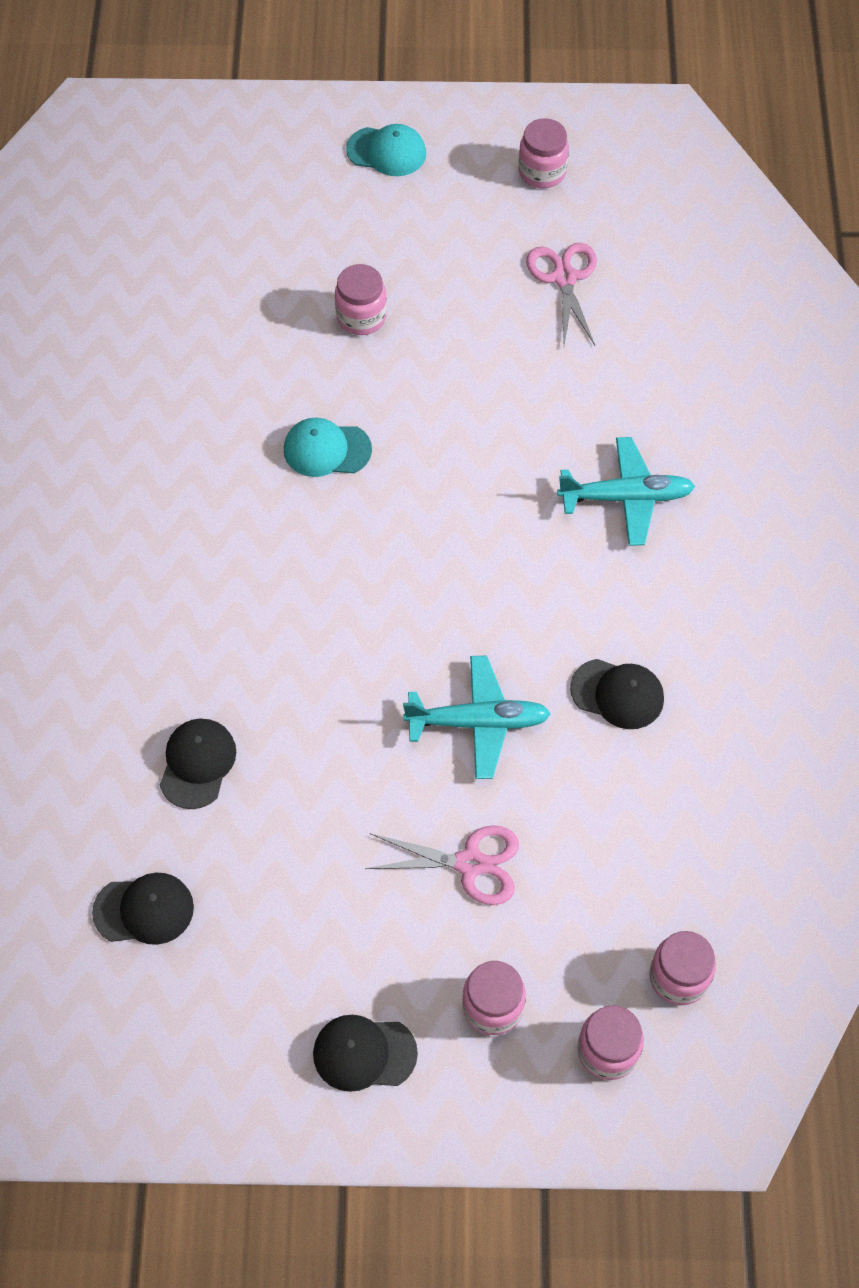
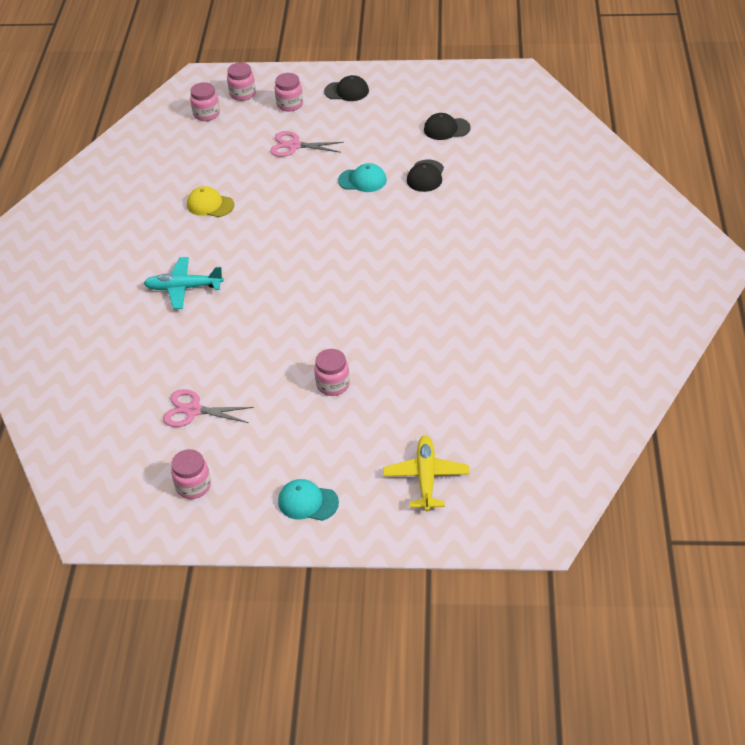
camera: 175 degrees left, 15 degrees down
turquoise cap [284,418,372,477] -> turquoise cap moved to [338,163,387,192]
turquoise plane [403,656,551,779] -> none
pink scissors [526,243,597,345] -> pink scissors turned 105 degrees clockwise [163,389,254,427]
black cap [570,659,664,729] -> yellow cap [187,186,234,217]
none -> yellow plane [383,436,469,511]

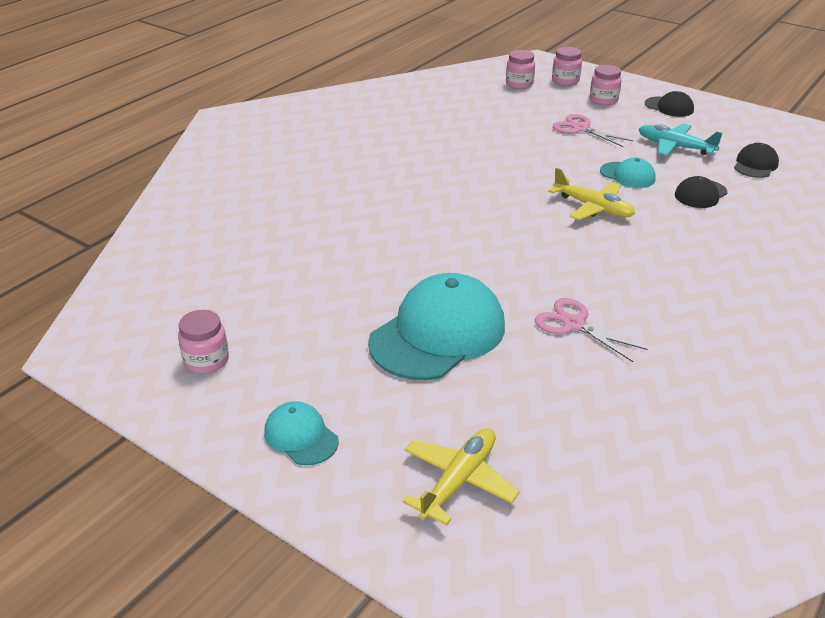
camera: 30 degrees right, 10 degrees down
turquoise plane [143,257,224,309] -> turquoise plane moved to [639,124,723,156]
pink scissors [163,389,254,427] -> pink scissors moved to [535,298,648,362]
yellow cap [187,186,234,217] -> none
pink jar [314,349,350,396] -> turquoise cap [368,273,505,380]
black cap [424,113,471,140] -> black cap turned 90 degrees clockwise [734,143,779,178]
none -> yellow plane [548,167,635,220]

